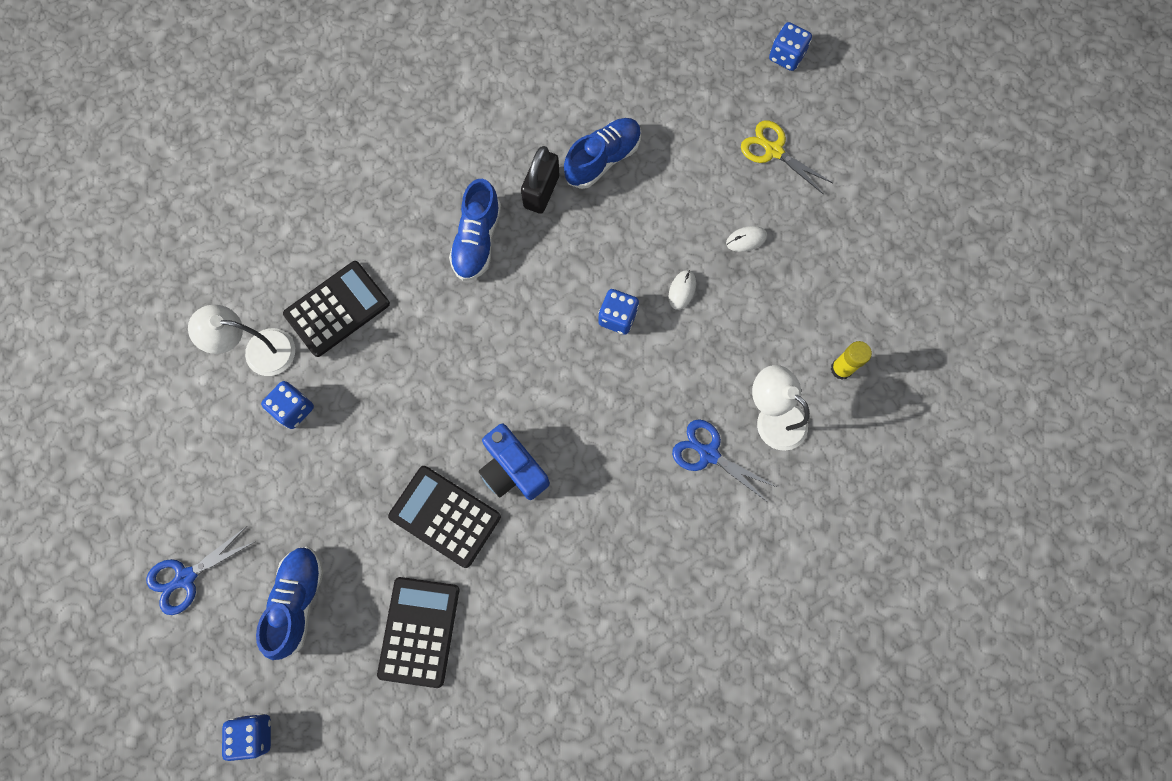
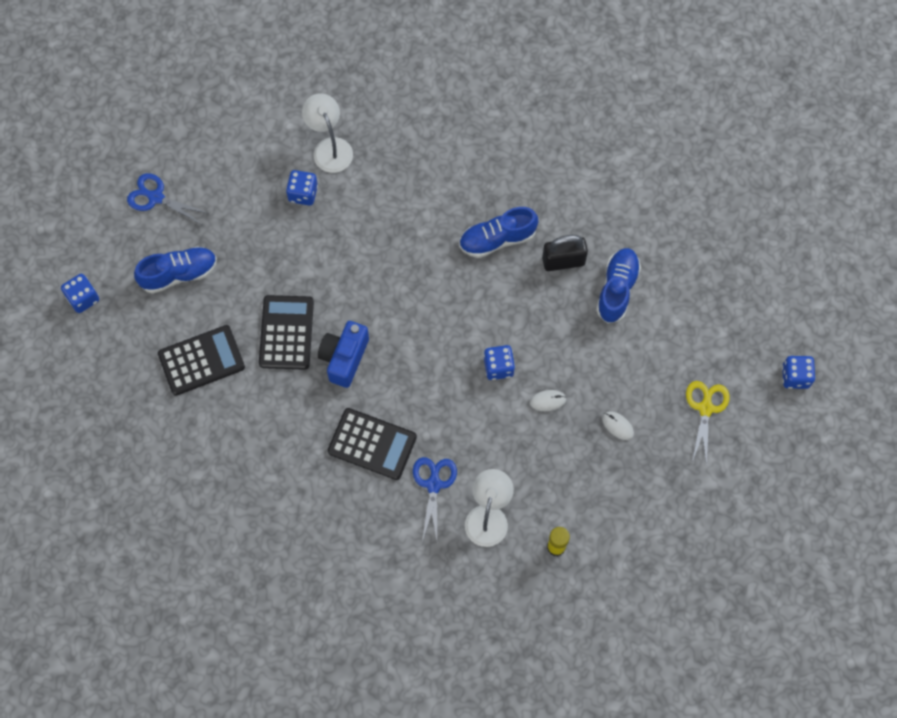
camera: 60 degrees right, 5 degrees down
black calculator [283,261,390,357] -> black calculator moved to [328,408,417,480]
blue shoe [564,118,641,189] -> blue shoe turned 90 degrees counterclockwise [596,248,641,324]

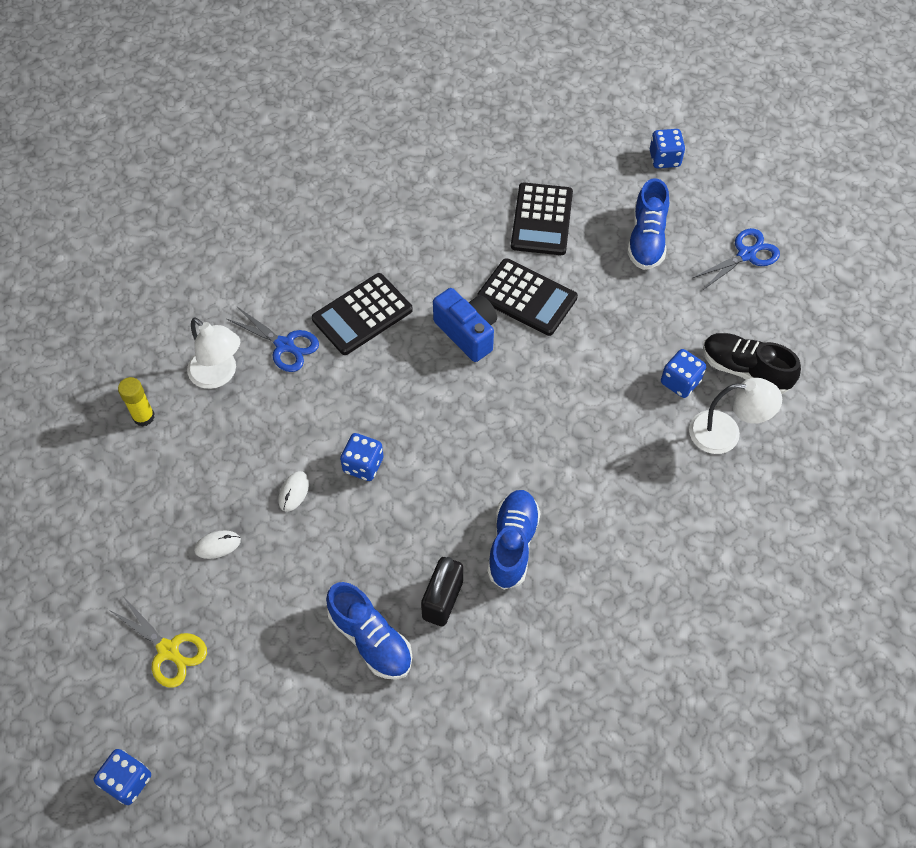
camera: 120 degrees right, 10 degrees down
none -> black shoe [703,333,801,394]

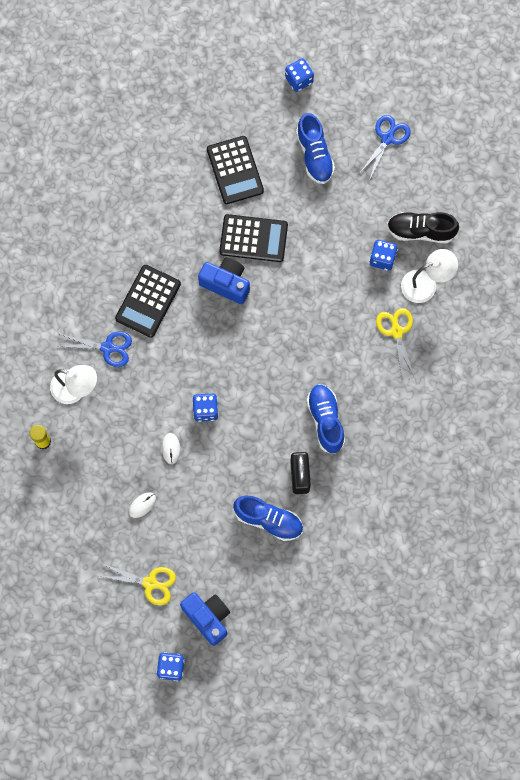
camera: 25 degrees left, 15 degrees up
none -> blue camera [180,592,230,646]
none -> yellow scissors [376,308,414,376]

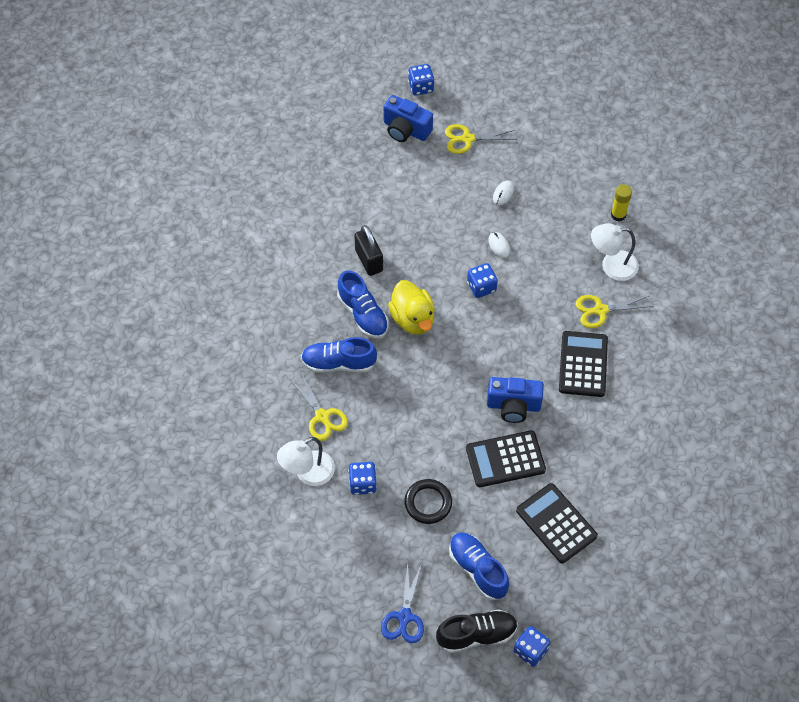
camera: 160 degrees right, 15 degrees down
blue scissors [58,331,132,367] -> yellow scissors [576,295,653,328]
blue shoe [233,496,303,541] -> blue shoe moved to [301,337,377,373]
black shoe [387,212,459,243] -> black shoe moved to [436,610,518,653]
none -> yellow duck [388,280,435,335]
none -> black ring [404,479,452,524]

